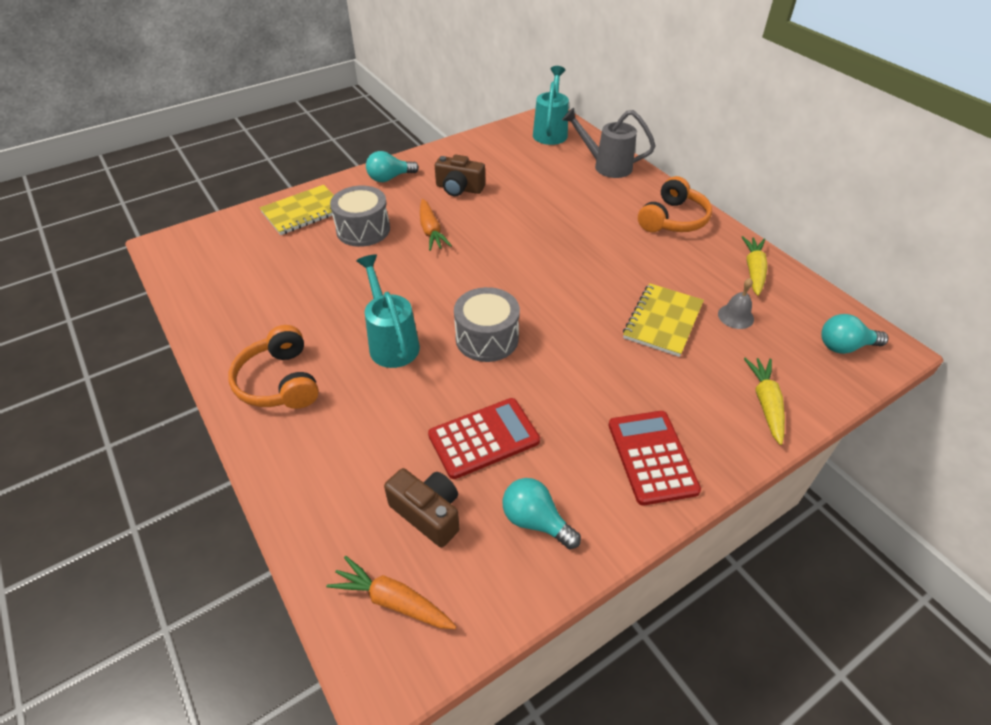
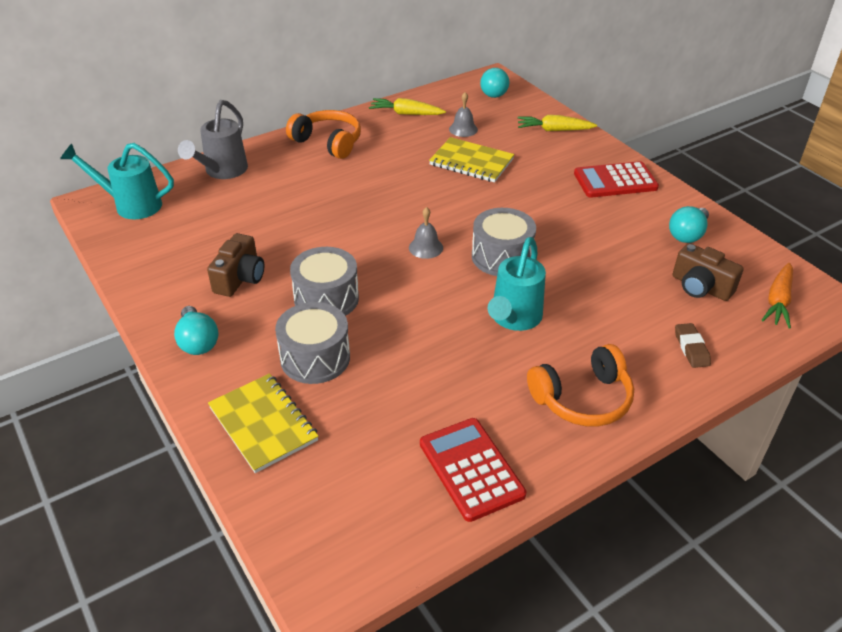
camera: 90 degrees left, 5 degrees down
turquoise watering can [356,254,420,368] -> turquoise watering can turned 45 degrees counterclockwise [488,237,546,331]
brown camera [384,468,459,548] -> brown camera turned 90 degrees counterclockwise [673,243,744,301]
orange carrot [420,199,452,251] -> grey drum [290,247,359,316]
red calculator [428,398,540,479] -> red calculator moved to [420,418,526,522]
none -> grey bell [409,207,443,259]
none -> brown eraser [675,323,711,368]

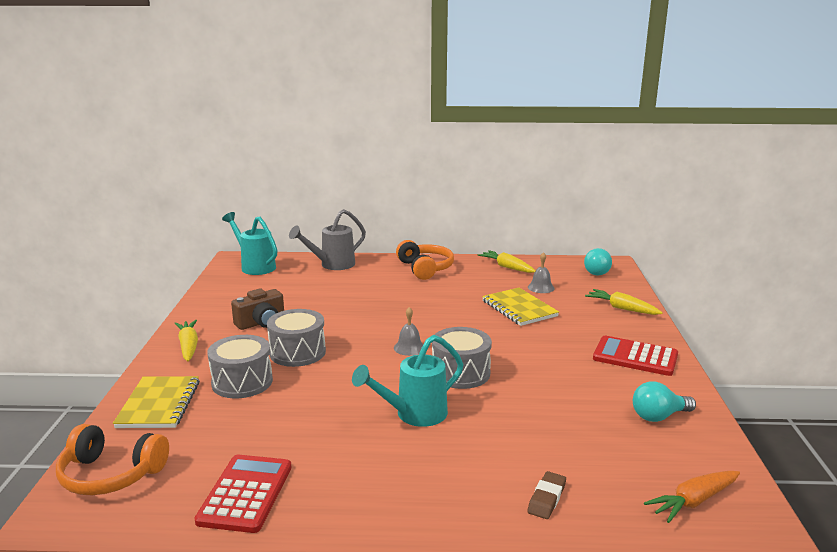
camera: 35 degrees right, 20 degrees down
turquoise light bulb [174,306,219,355] -> yellow carrot [174,320,198,361]
orange headphones [527,344,634,427] -> orange headphones moved to [56,424,169,495]
brown camera [673,243,744,301] -> none

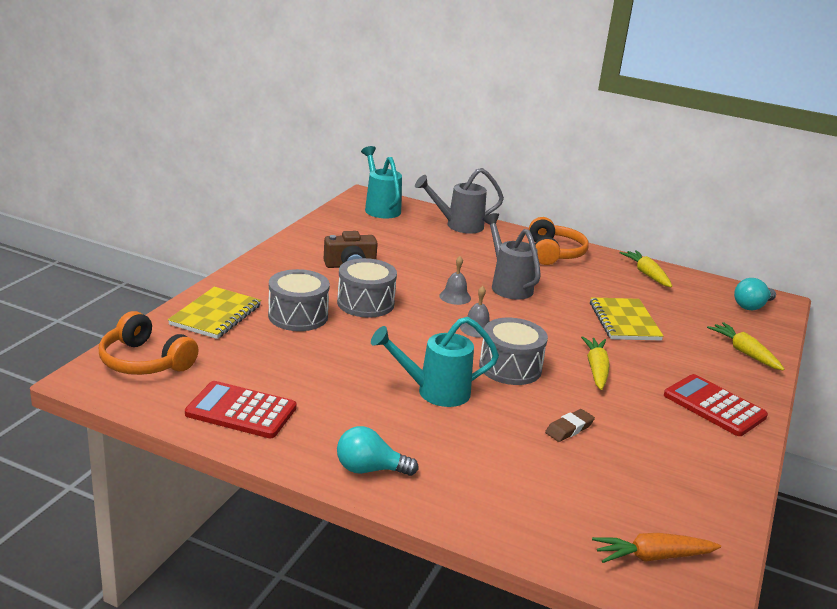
camera: 20 degrees right, 5 degrees up
yellow carrot [174,320,198,361] -> yellow carrot moved to [581,336,610,390]
red calculator [194,454,291,533] -> red calculator turned 105 degrees counterclockwise [185,381,297,438]
brown eraser [527,471,566,519] -> brown eraser moved to [545,409,595,442]
grey bell [528,252,555,293] -> grey bell moved to [439,256,471,305]
turquoise light bulb [633,381,696,422] -> turquoise light bulb moved to [337,426,419,476]
none -> grey watering can [482,213,541,300]

